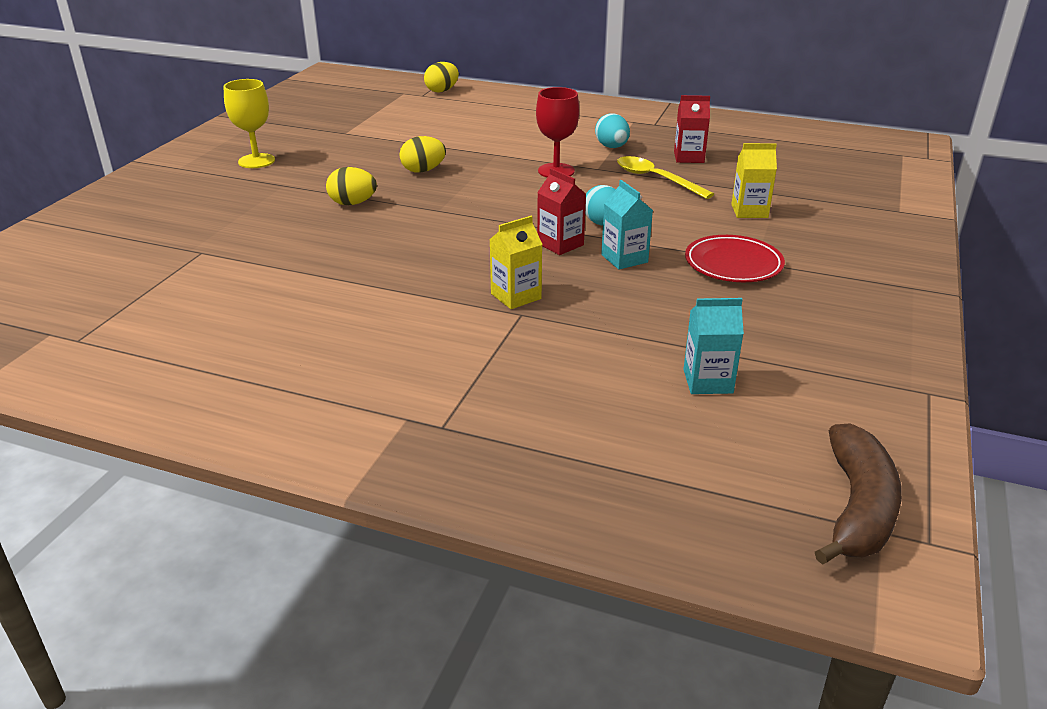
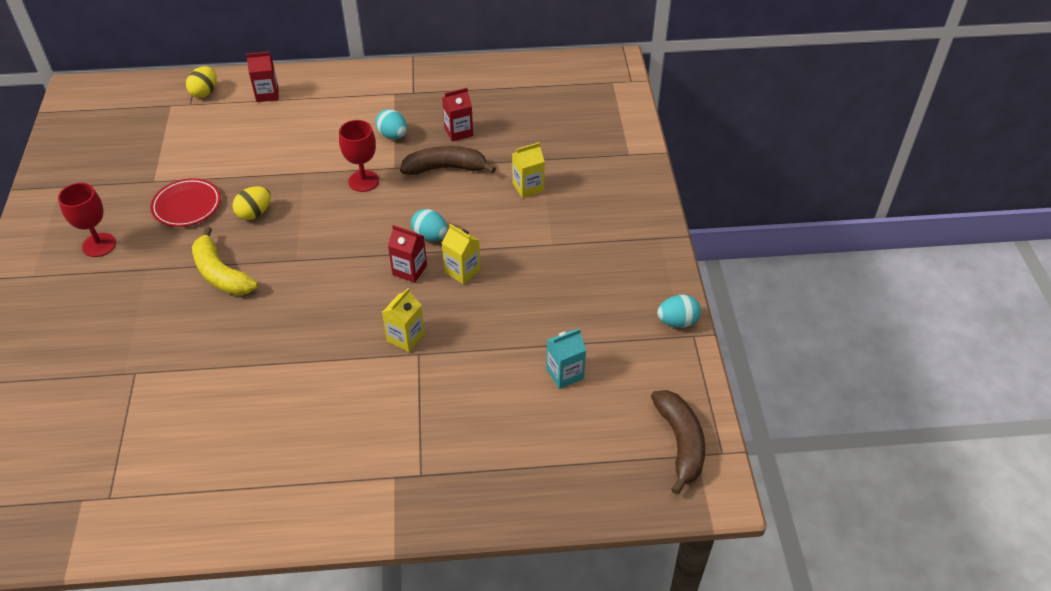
camera: 25 degrees left, 15 degrees up
yellow goblet [223,79,275,168] -> red goblet [58,183,116,257]
yellow egg [326,167,377,205] -> yellow banana [192,227,258,295]
turquoise carton [601,180,653,269] -> yellow carton [442,224,481,284]
yellow spoon [617,156,714,199] -> brown banana [400,146,496,175]
red plate [685,235,785,282] -> red plate moved to [150,178,221,227]
none -> red carton [246,52,279,102]
none -> turquoise egg [657,294,701,328]

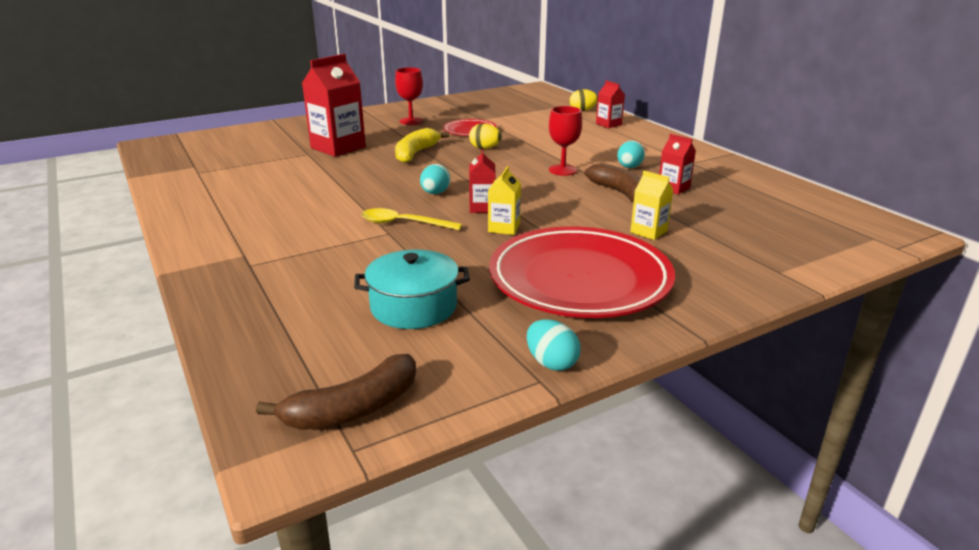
camera: 65 degrees right, 20 degrees down
yellow carton [382,288,425,352] -> yellow spoon [361,208,462,230]
turquoise egg [411,209,448,241] -> turquoise egg moved to [420,164,451,194]
turquoise carton [546,328,586,389] -> turquoise pot [354,249,470,329]
none -> red carton [302,54,366,157]
none -> red plate [489,226,675,318]

